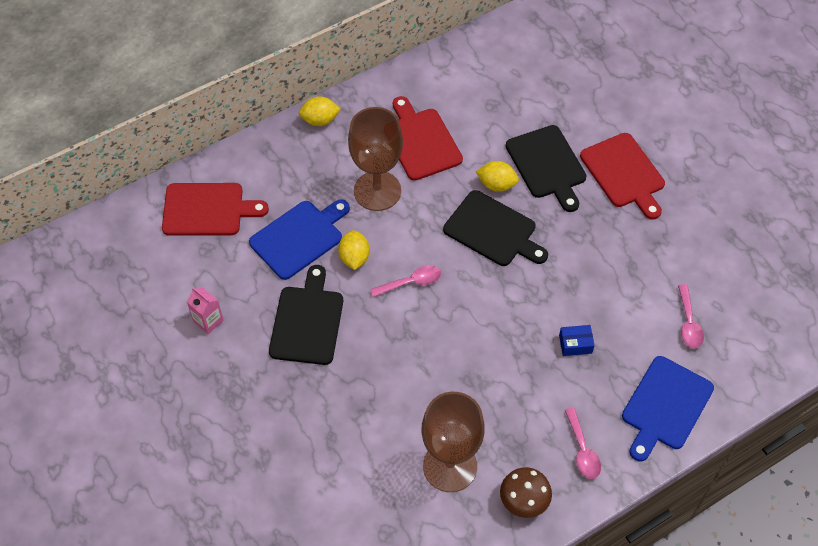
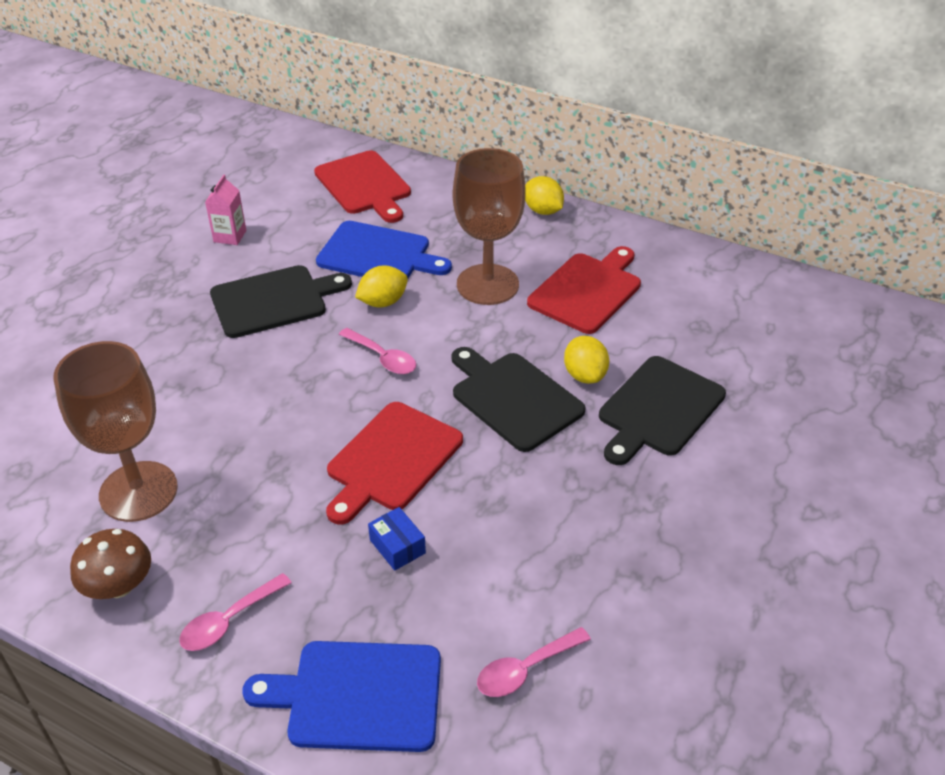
camera: 60 degrees right, 15 degrees down
black cutting board [443,190,548,266] -> black cutting board turned 135 degrees clockwise [452,347,586,452]
red cutting board [580,133,665,220] -> red cutting board moved to [326,402,463,524]

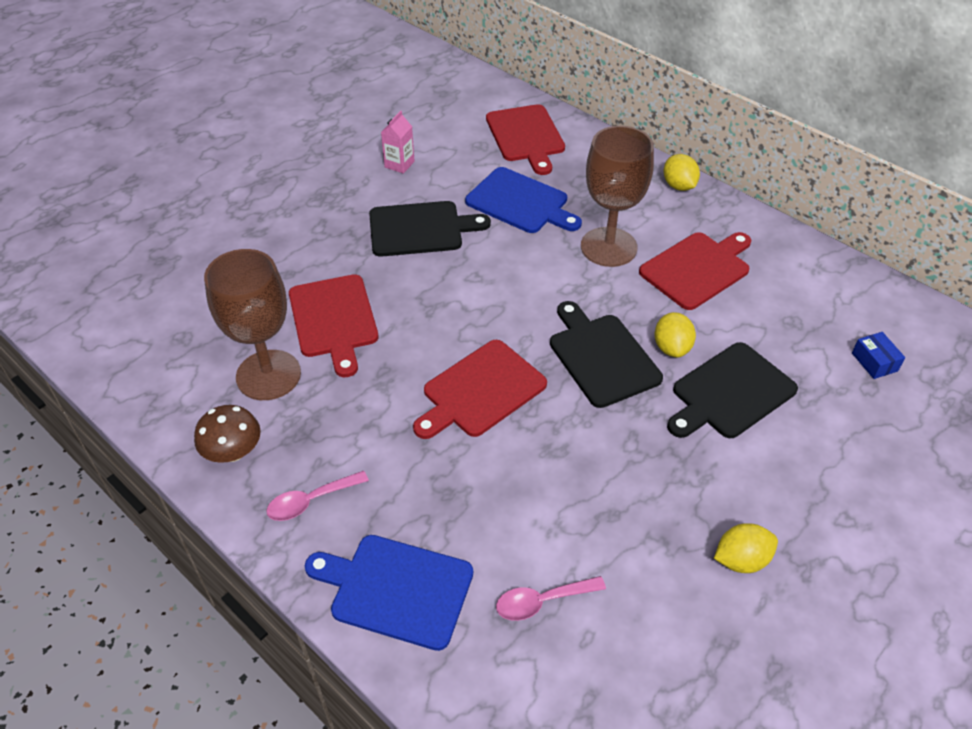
camera: 15 degrees right, 5 degrees up
pink spoon [339,328,416,374] -> none
yellow lemon [355,265,408,307] -> yellow lemon moved to [714,523,778,573]
blue box [368,507,426,571] -> blue box moved to [852,332,905,379]
none -> red cutting board [289,274,378,377]

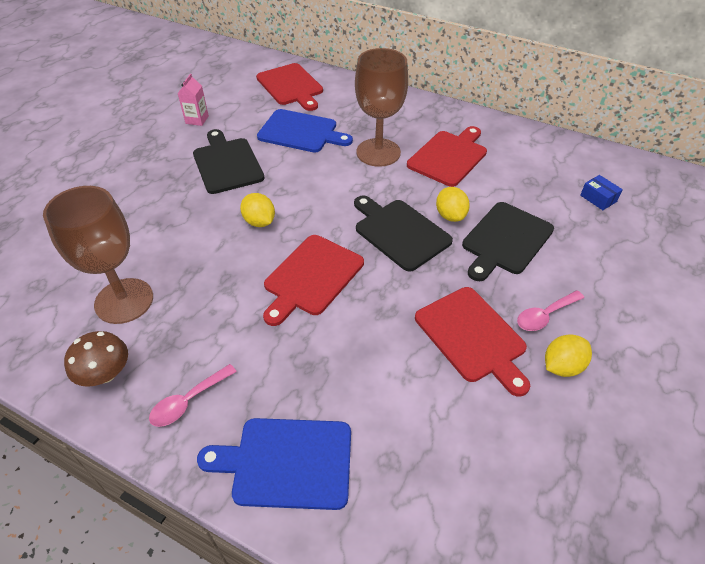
camera: 15 degrees left, 0 degrees up
red cutting board [289,274,378,377] -> red cutting board moved to [415,287,530,397]
black cutting board [369,201,491,257] -> black cutting board turned 90 degrees counterclockwise [193,129,264,194]
pink spoon [496,576,606,621] -> pink spoon moved to [517,291,584,331]
yellow lemon [663,154,700,191] -> yellow lemon moved to [240,193,275,227]

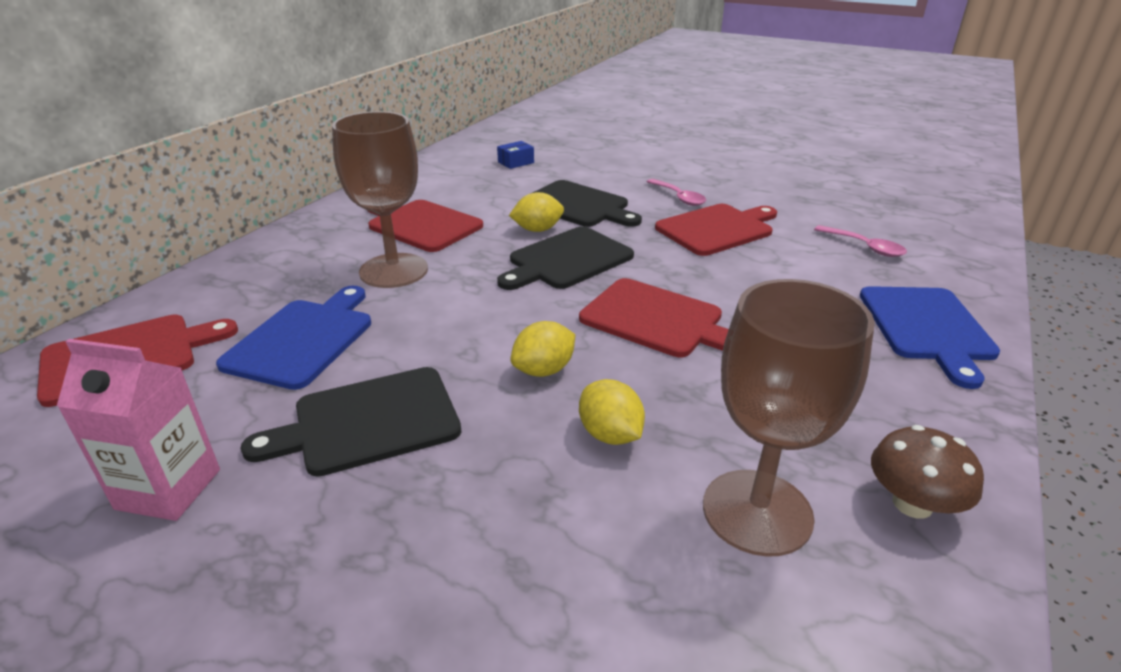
camera: 90 degrees left, 15 degrees down
pink spoon [149,364,237,427] -> pink spoon moved to [814,225,907,257]
pink carton [177,74,209,126] -> pink carton [57,339,220,521], size x1.57
yellow lemon [545,334,592,377] -> yellow lemon moved to [579,379,645,445]

